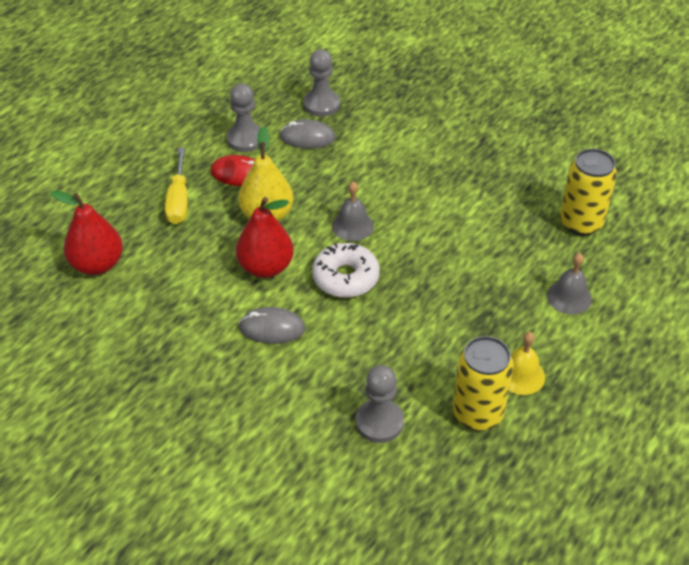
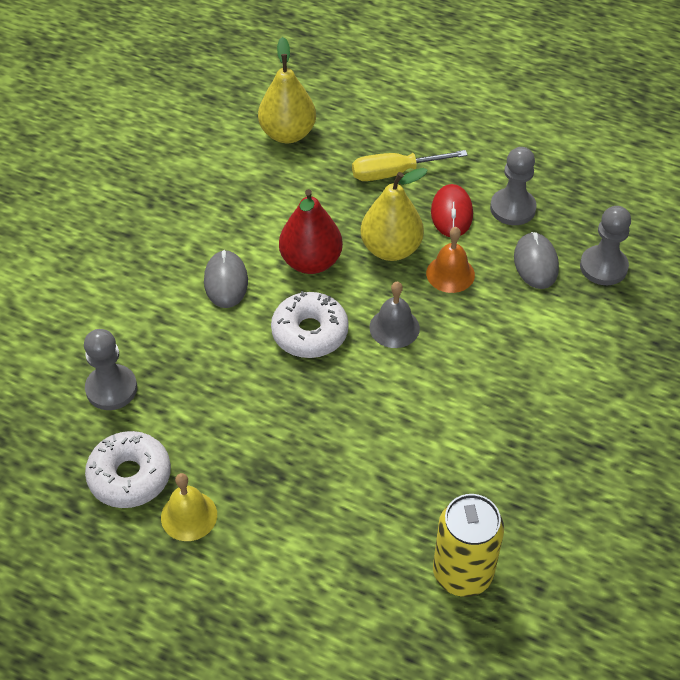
camera: 80 degrees right, 5 degrees up
red pear [50,190,123,275] -> yellow pear [258,37,316,143]
yellow can [453,336,514,431] -> white donut [85,431,171,508]
grey bell [547,253,592,314] -> none
none -> orange bell [426,227,475,293]

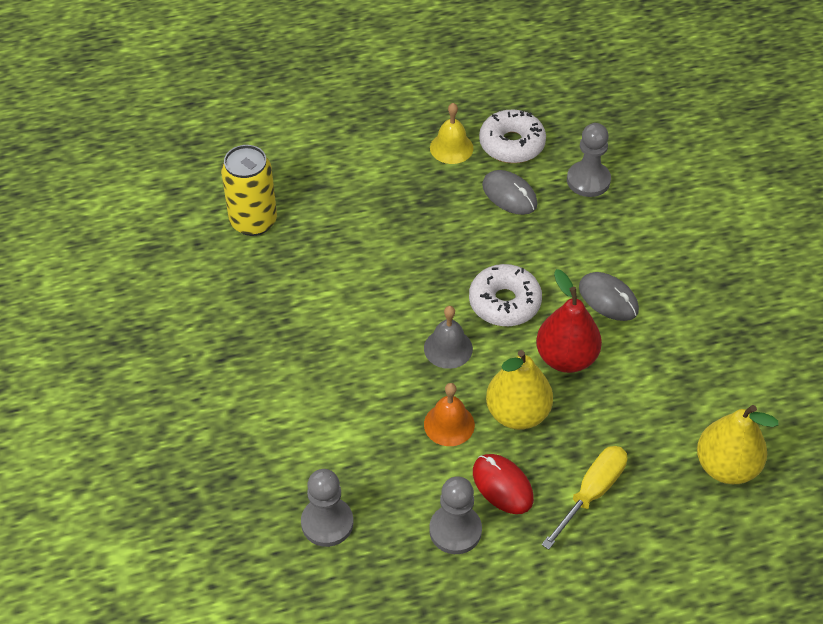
camera: 140 degrees right, 0 degrees up
grey mouse [514,232,559,289] -> grey mouse moved to [482,170,537,215]

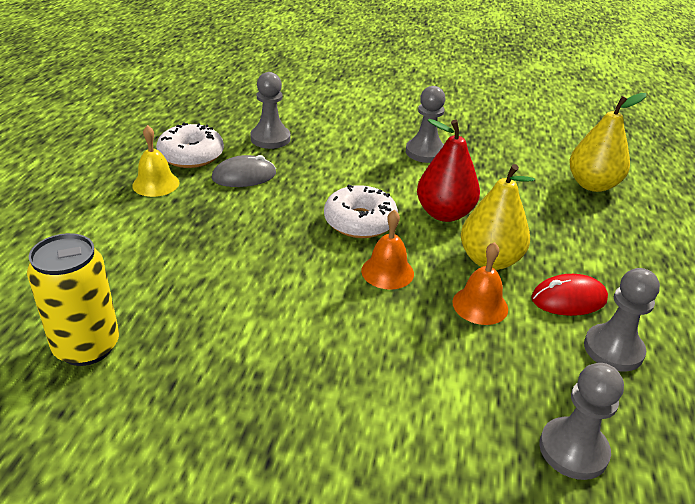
camera: 65 degrees left, 15 degrees down
grey bell [424,306,473,369] -> orange bell [361,209,414,290]
yellow screwdriver [542,446,627,550] -> none
grey mouse [579,272,639,321] -> none
none -> grey pawn [406,86,445,163]

